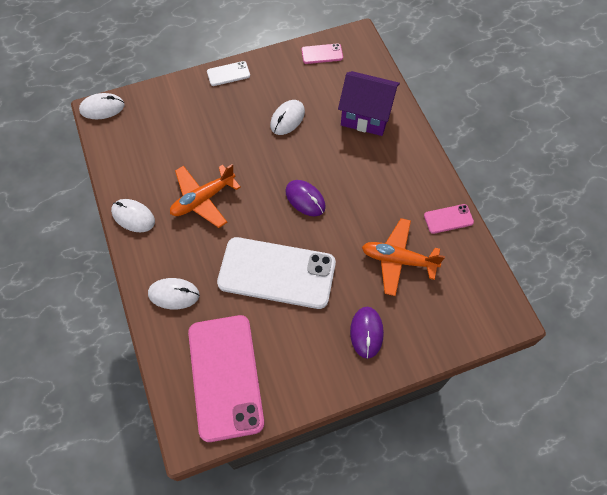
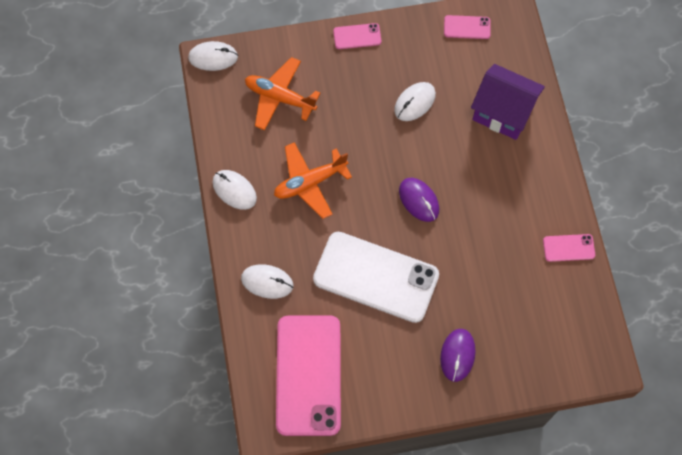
camera: 10 degrees right, 5 degrees up
white phone [207,61,250,86] -> pink phone [333,23,381,49]
orange plane [362,218,445,296] -> orange plane moved to [245,57,320,130]

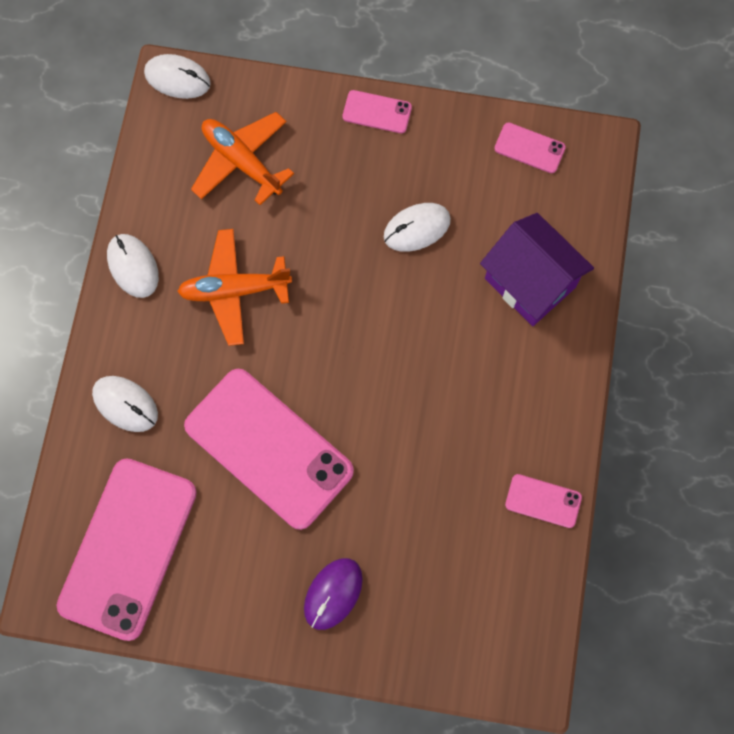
camera: 20 degrees right, 5 degrees up
white phone [313,232,439,323] -> pink phone [184,369,354,530]
purple mouse [399,178,439,222] -> none

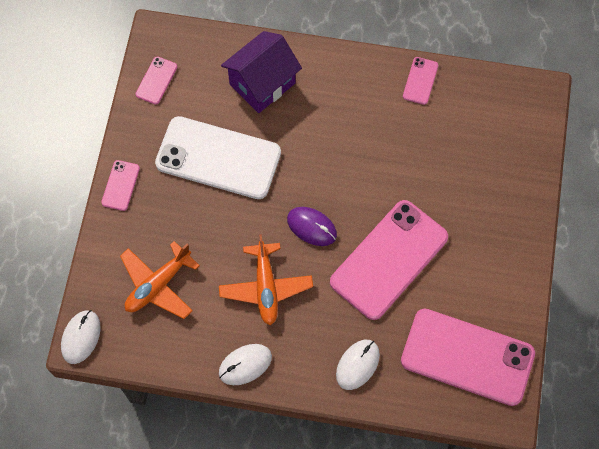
camera: 90 degrees left, 5 degrees down
purple mouse [304,558,363,630] -> purple mouse moved to [287,207,337,246]
white mouse [384,203,451,252] -> white phone [155,116,281,199]

